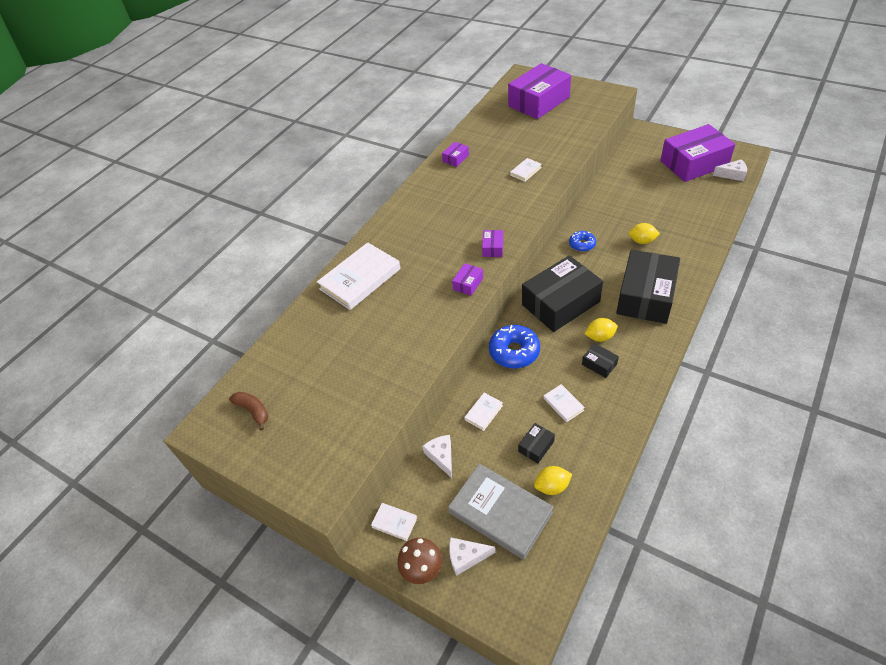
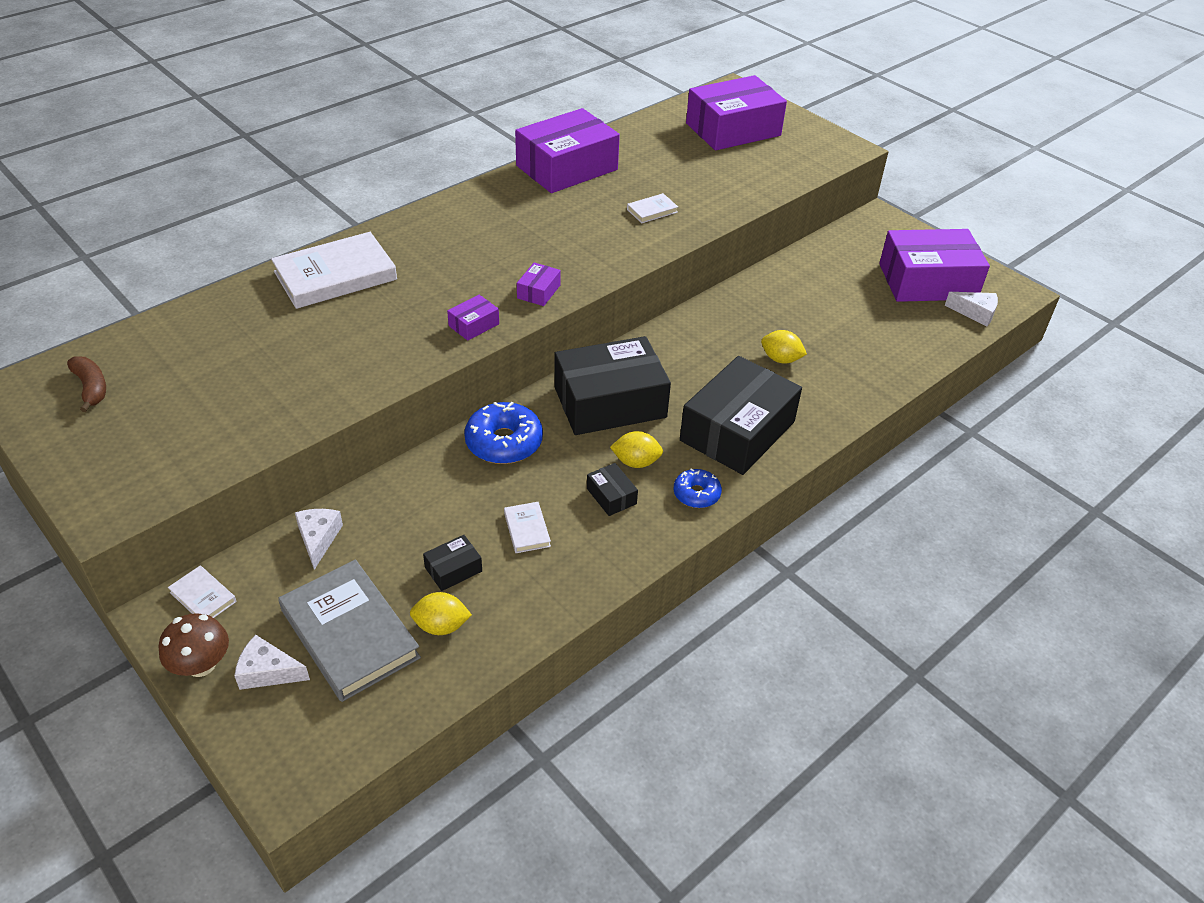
camera: 10 degrees right, 5 degrees down
purple box [442,142,469,167] -> purple box [515,108,620,193], size x2.43
white book [464,393,503,431] -> none
blue donut [569,231,596,252] -> blue donut moved to [673,468,722,508]

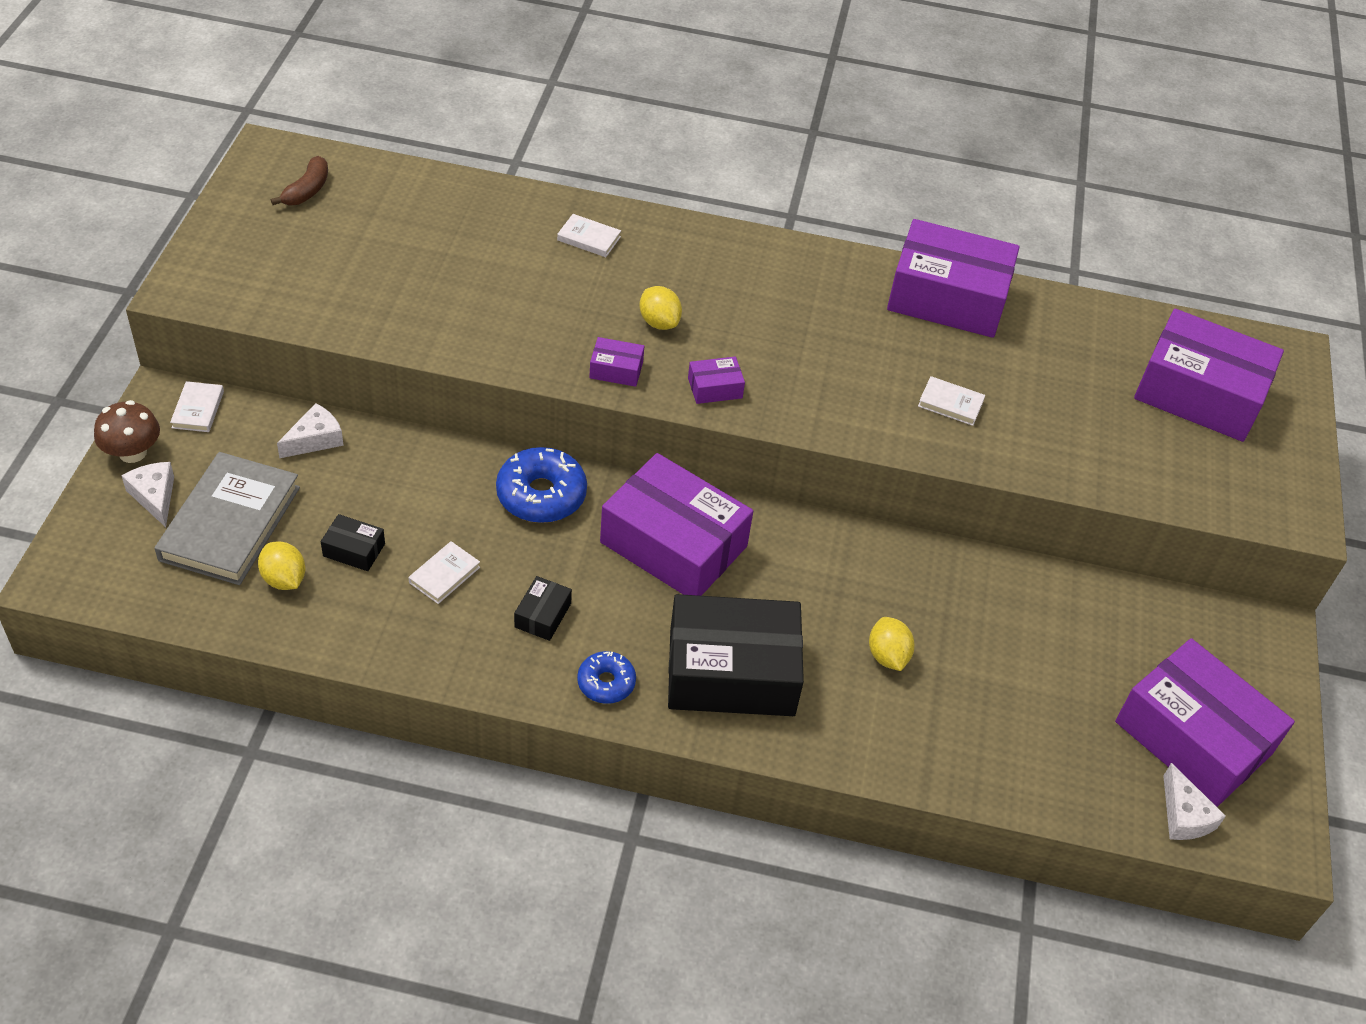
camera: 50 degrees right, 5 degrees up
white book [271,232,397,309] -> white book [557,214,621,257], size x0.45
black box [554,336,671,435] -> purple box [600,453,753,596]
yellow lemon [610,431,663,468] -> yellow lemon moved to [639,286,682,330]

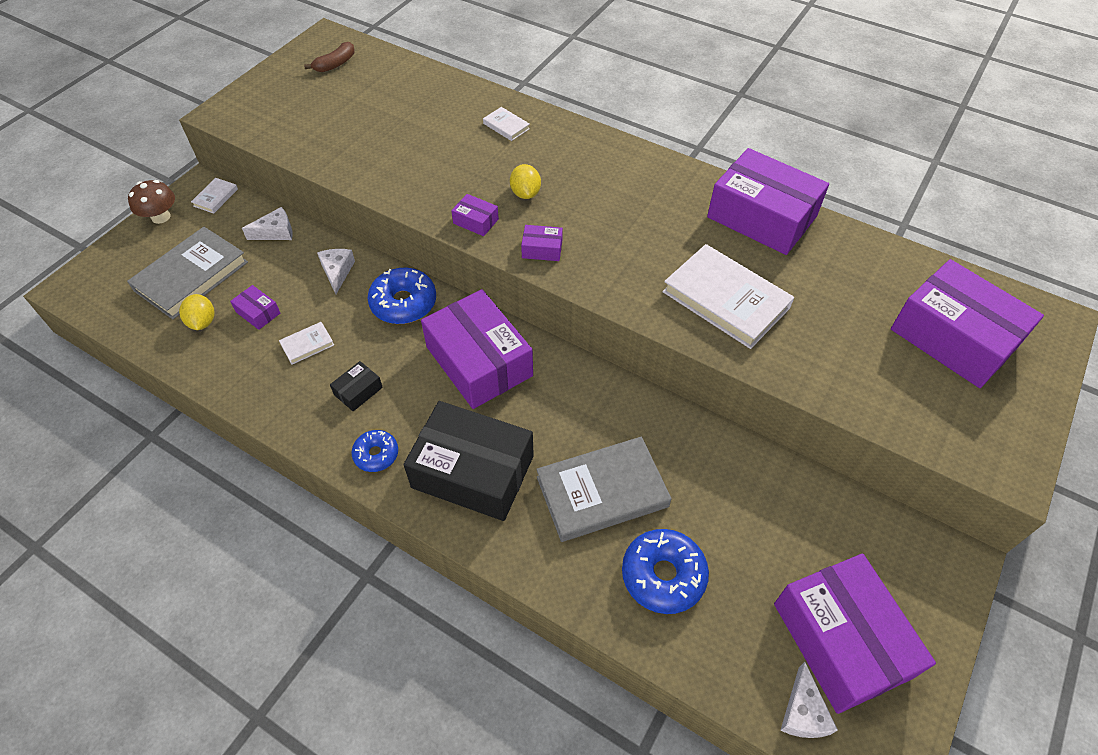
camera: 25 degrees right, 5 degrees up
white cheese [121,462,174,527] -> white cheese moved to [317,249,355,294]
black box [321,514,385,571] -> purple box [230,285,280,330]
yellow lemon [869,617,915,671] -> grey book [536,437,672,542]
white book [918,376,985,426] -> white book [663,244,794,349], size x2.21
none -> blue donut [622,529,709,614]

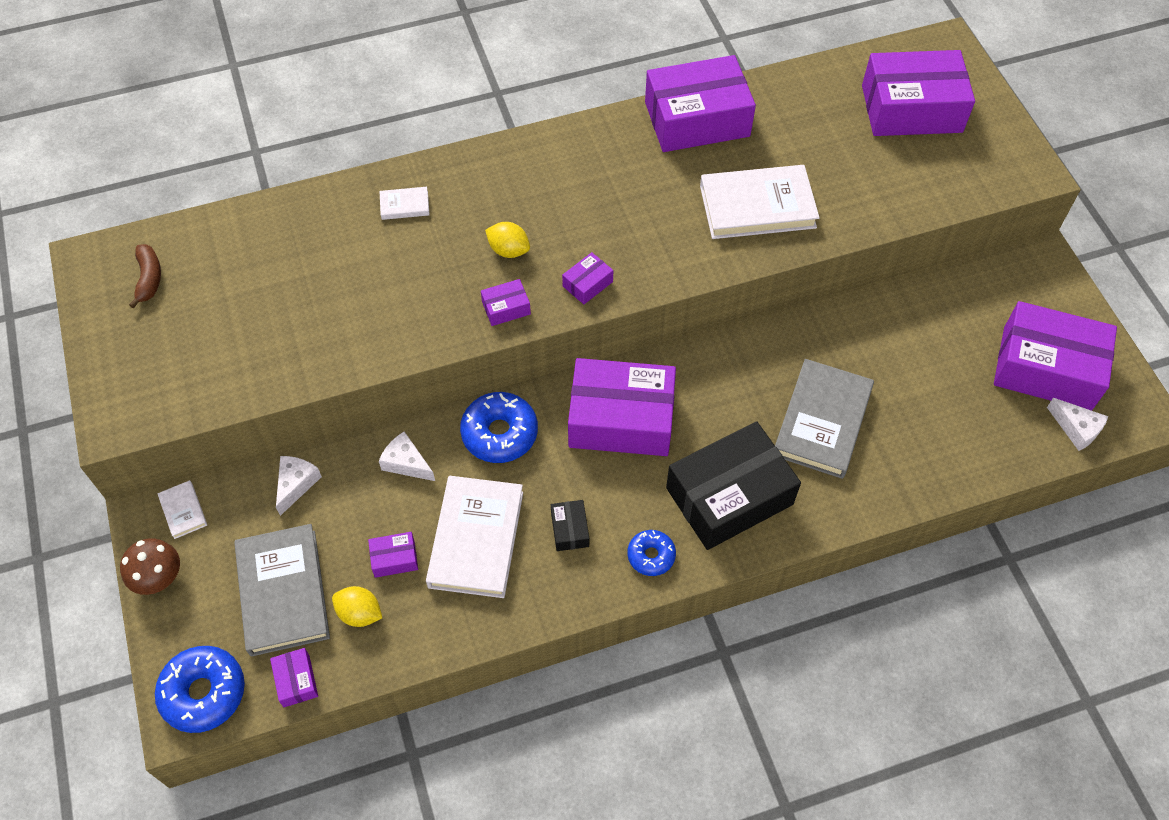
camera: 50 degrees left, 5 degrees up
white book [279,322,334,365] -> white book [426,476,523,598], size x2.21
blue donut [622,529,709,614] -> blue donut moved to [155,646,245,733]
none -> purple box [270,648,318,707]

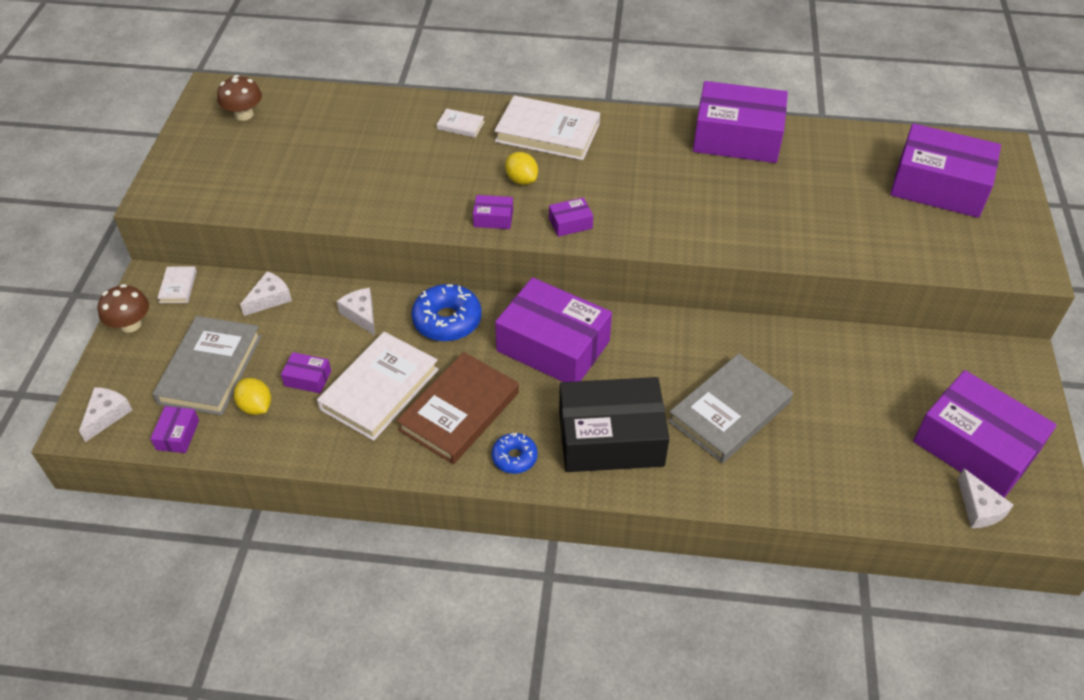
camera: 25 degrees right, 10 degrees down
brown banana [129,244,161,309] -> brown mushroom [217,75,262,121]
blue donut [155,646,245,733] -> white cheese [79,387,132,442]
black box [551,500,589,551] -> brown book [396,352,519,464]
white book [700,165,820,239] -> white book moved to [494,95,600,160]

